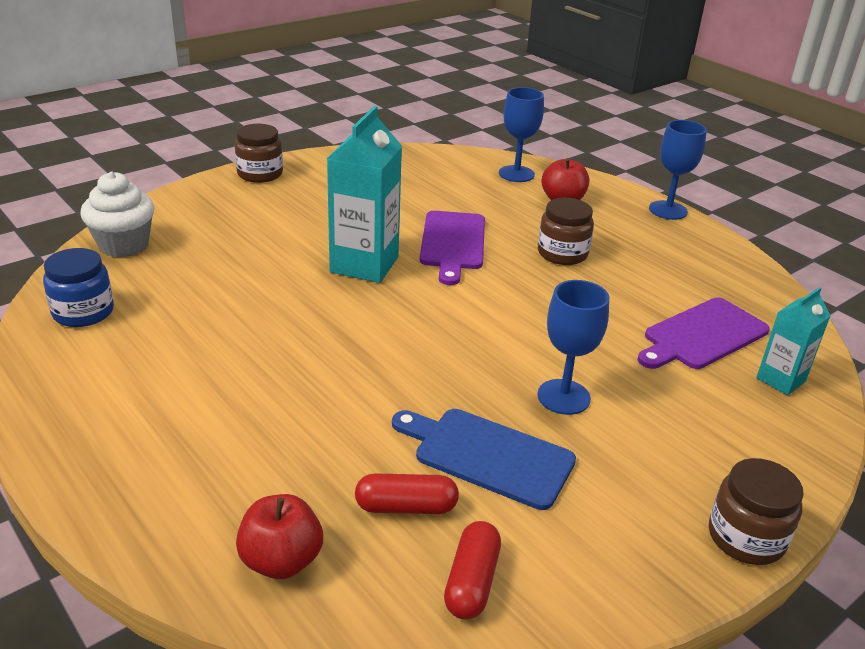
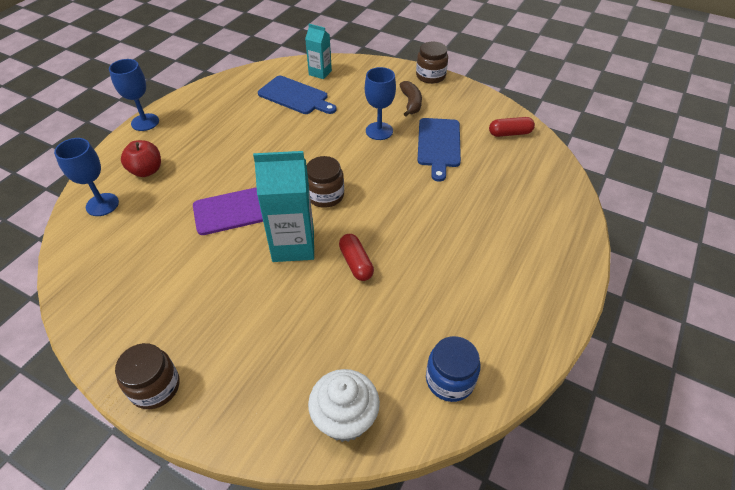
camera: 110 degrees left, 15 degrees up
red apple [236,494,323,579] -> none
red capsule [355,473,459,514] -> red capsule moved to [339,234,374,281]
brown jar [538,198,594,265] -> brown jar moved to [307,156,344,208]
purple cutting board [637,297,770,369] -> blue cutting board [258,76,337,114]
none -> brown banana [399,81,422,117]

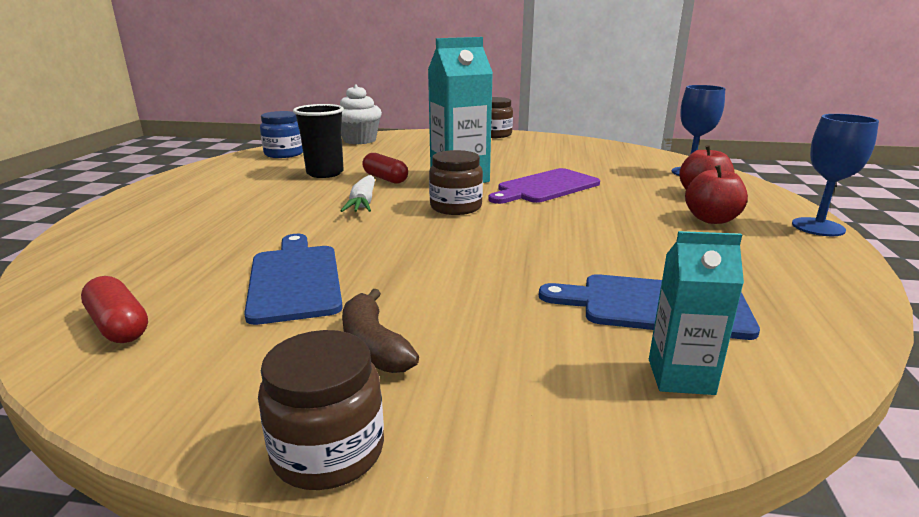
camera: 160 degrees right, 25 degrees down
blue goblet [365,67,396,140] -> none
red capsule [489,117,535,137] -> red capsule turned 75 degrees clockwise [81,276,148,343]
none -> black cup [293,104,344,178]
none -> white carrot [340,175,375,212]
none -> red apple [685,165,748,224]

